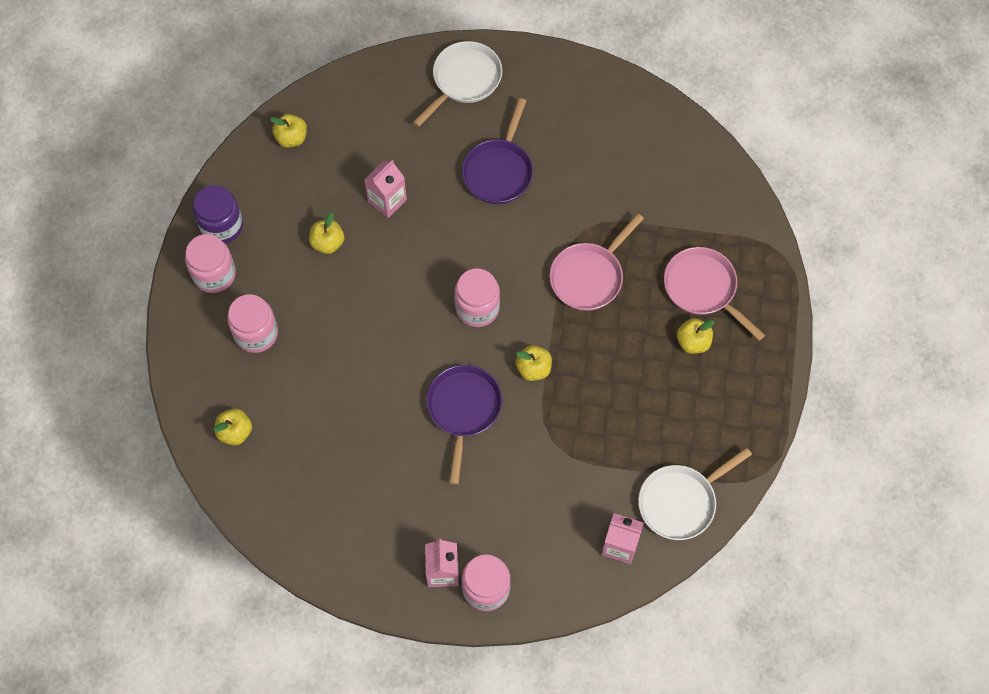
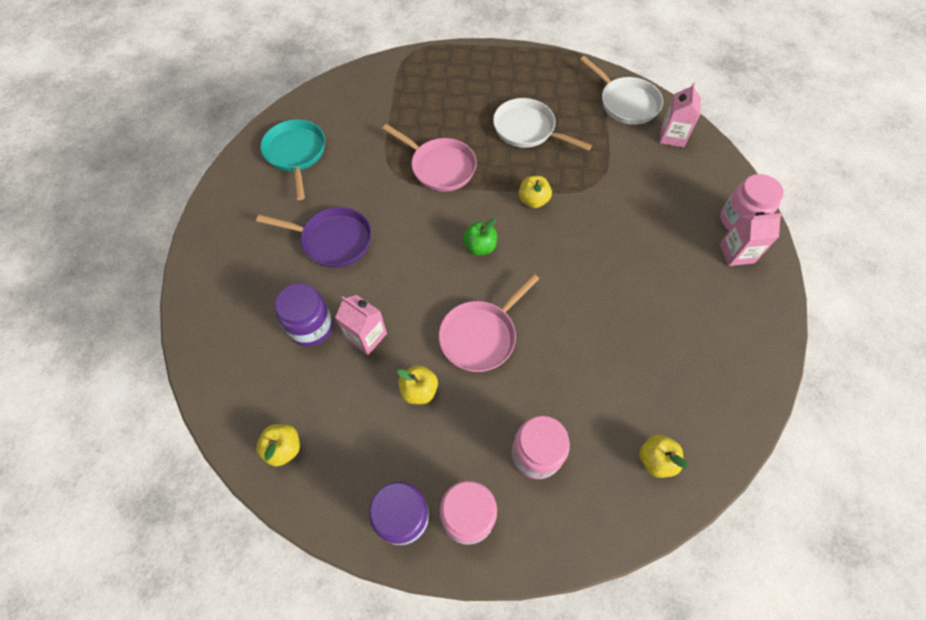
camera: 95 degrees left, 5 degrees down
white pan [413,41,502,127] -> white pan moved to [493,98,592,151]
purple pan [426,365,502,485] -> none
pink jar [454,269,500,327] -> green apple [463,218,497,256]
pink pan [664,247,765,341] -> pink pan moved to [439,274,539,372]
yellow apple [677,318,714,354] -> none
none -> turquoise pan [261,120,325,200]
none -> purple jar [275,283,333,346]

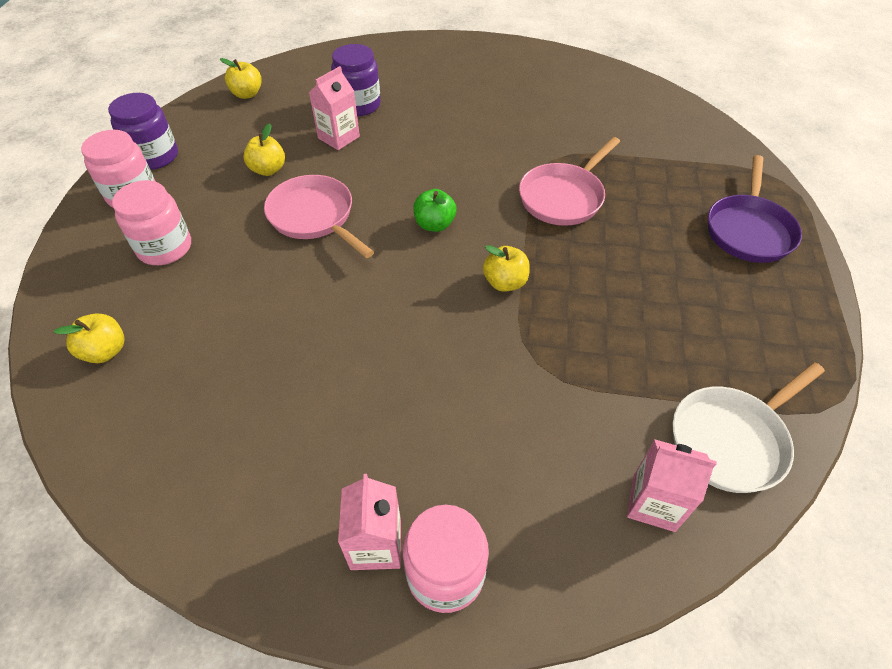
camera: 95 degrees right, 10 degrees down
purple pan [256,207,372,268] -> purple pan moved to [708,155,802,263]
turquoise pan [261,120,325,200] -> none
white pan [493,98,592,151] -> none

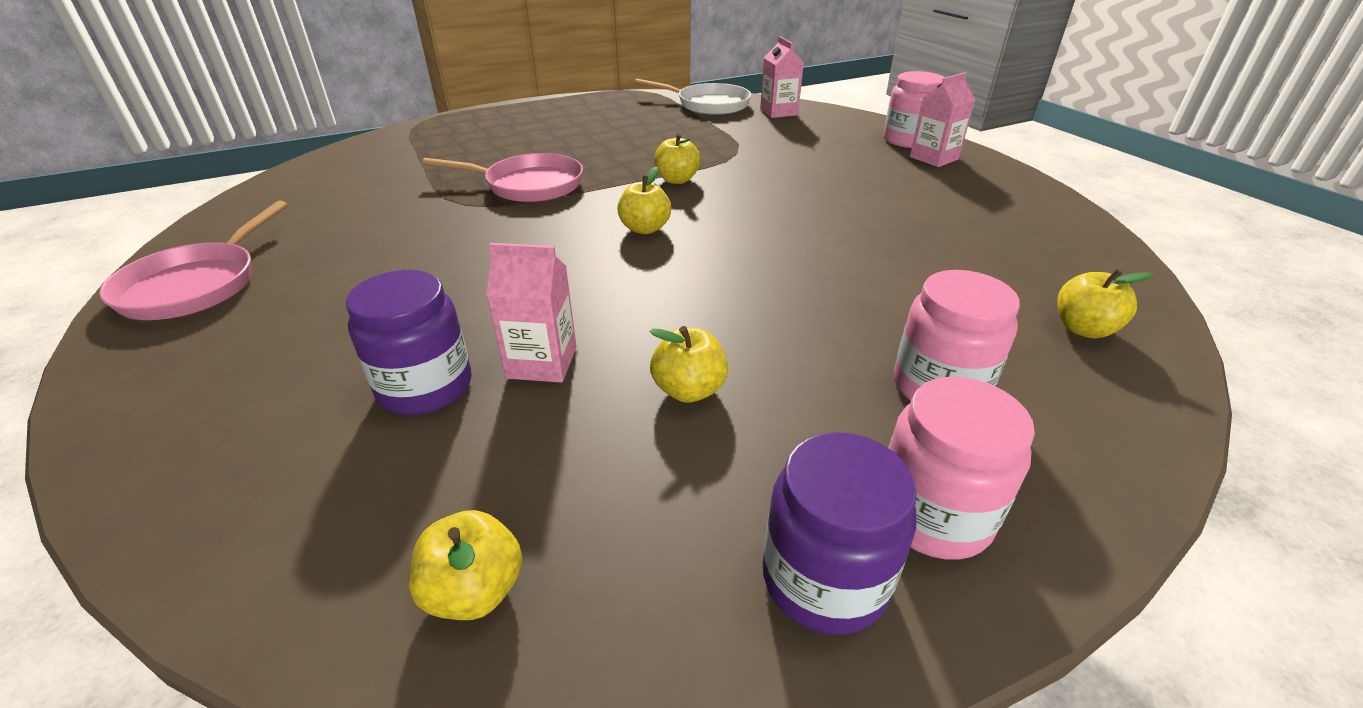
camera: 125 degrees left, 15 degrees down
pink pan [264,175,374,258] -> pink pan moved to [99,201,288,320]
green apple [413,189,457,232] -> yellow apple [617,167,671,234]
purple pan [708,155,802,263] -> none

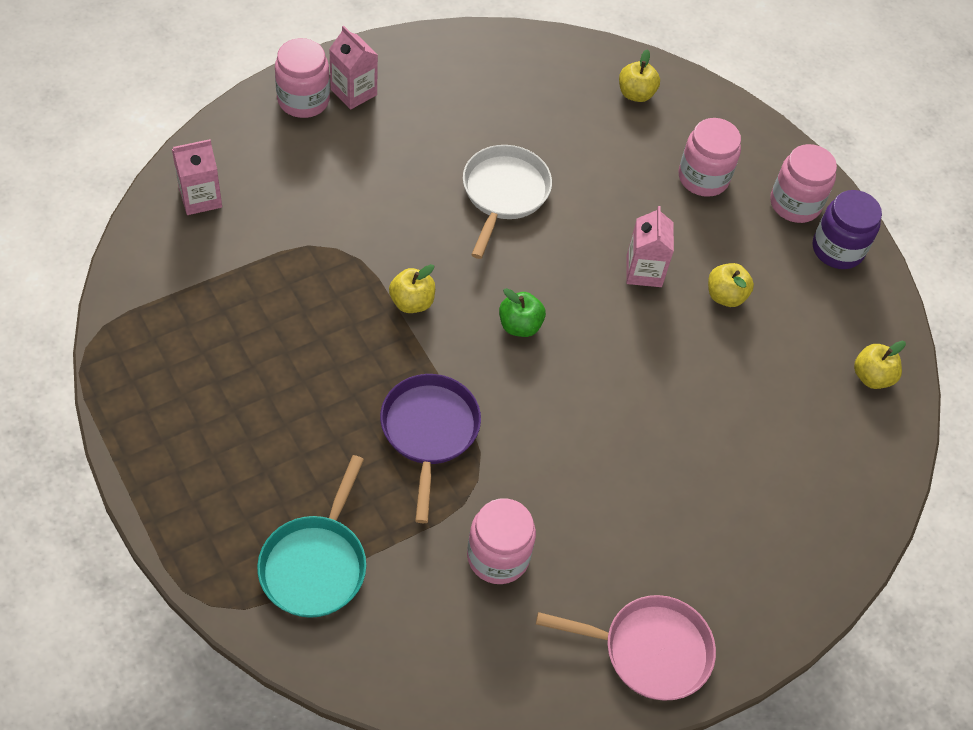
camera: 100 degrees left, 20 degrees up
purple jar [346,270,472,415] -> none
pink pan [422,153,583,202] -> purple pan [380,374,481,523]
pink carton [486,243,576,383] -> pink carton moved to [626,206,674,287]
yellow apple [617,167,671,234] -> green apple [499,288,546,337]
white pan [635,79,751,115] -> white pan moved to [463,145,552,259]
none -> turquoise pan [257,455,366,618]
none -> pink jar [467,498,536,584]

